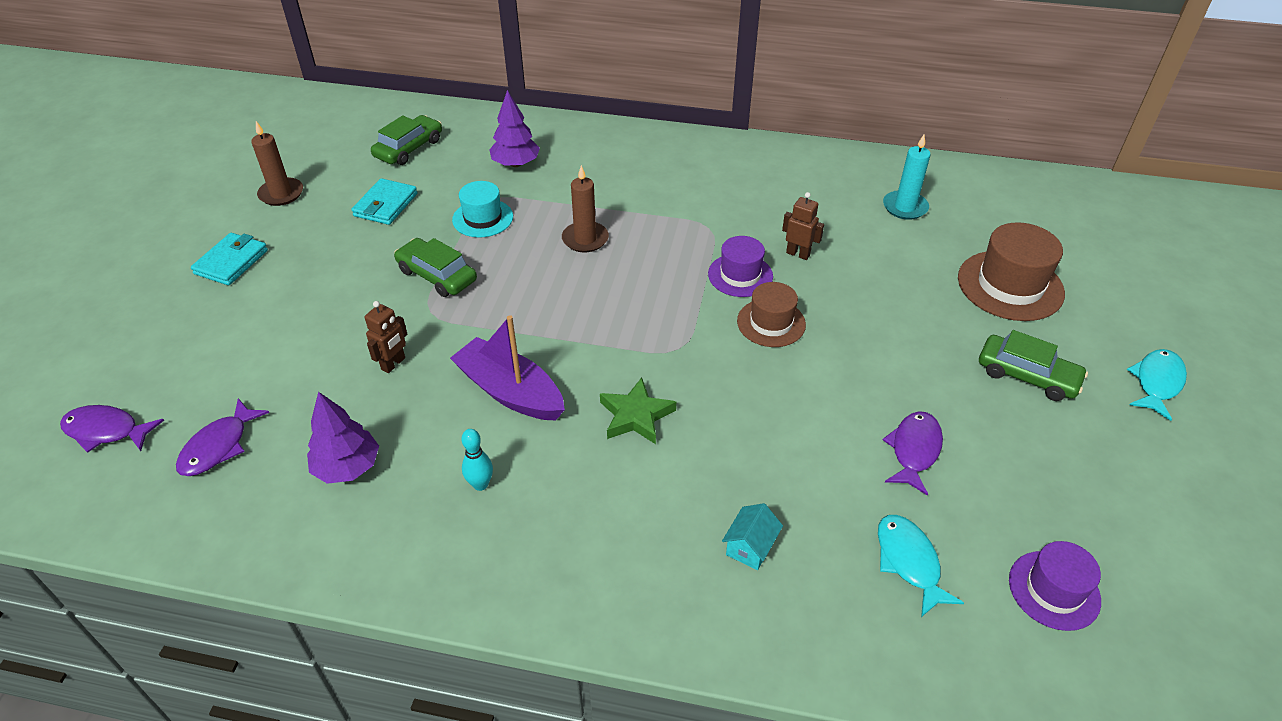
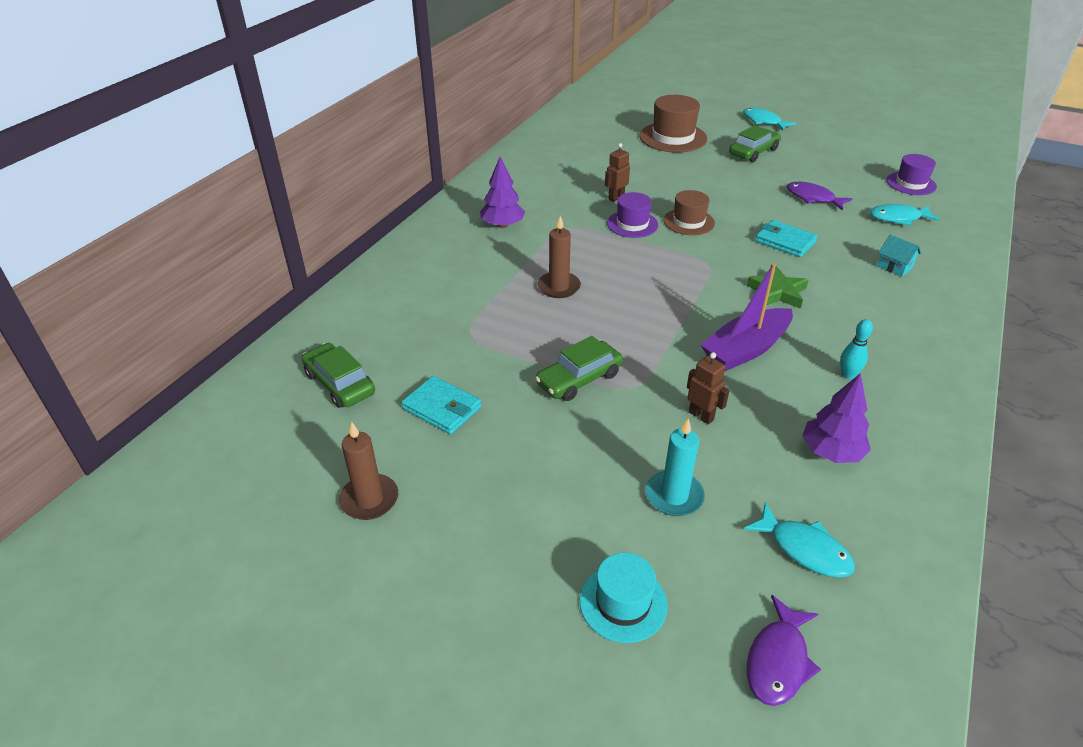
camera: 75 degrees left, 5 degrees down
purple fish [176,398,269,476] -> turquoise fish [744,502,855,578]
turquoise wallet [191,233,268,285] -> turquoise wallet moved to [755,220,818,257]
turquoise hat [452,181,513,238] -> turquoise hat moved to [580,553,668,643]
purple tree [489,90,540,167] -> purple tree moved to [480,157,525,228]
turquoise candle [883,135,931,220] -> turquoise candle moved to [646,418,705,516]

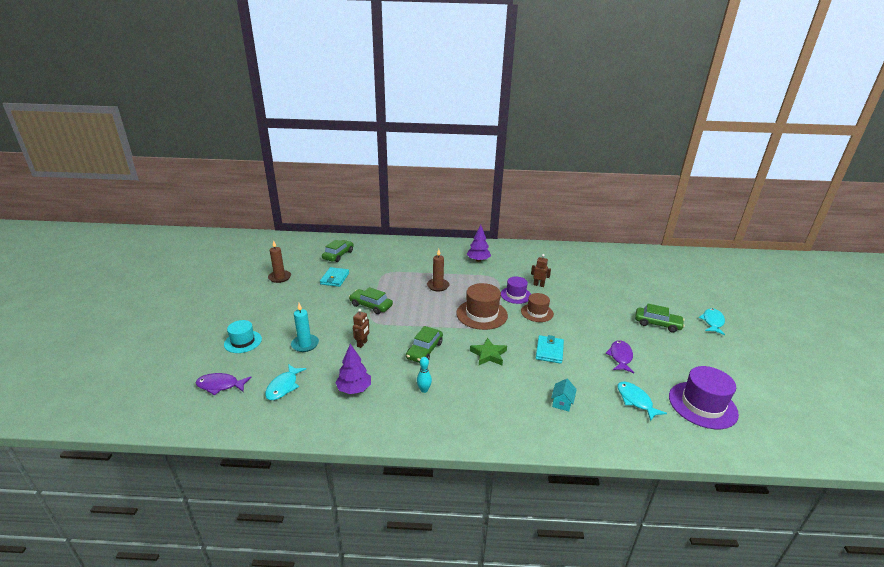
camera: 65 degrees right, 10 degrees down
brown hat [639,95,707,153] -> brown hat moved to [456,283,508,330]
purple boat [701,263,793,371] -> green car [406,326,443,363]
purple hat [886,154,937,195] -> purple hat [669,366,739,429], size x1.57

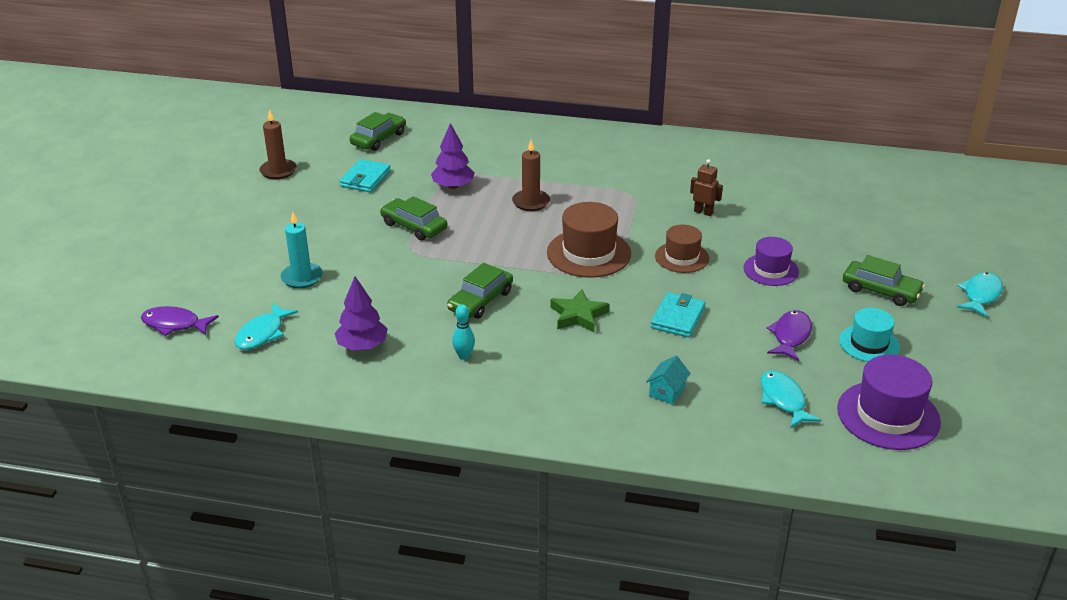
camera: 10 degrees right, 5 degrees up
turquoise hat [224,320,262,353] -> turquoise hat moved to [839,308,900,362]
brown robot [353,309,369,348] -> none
purple tree [467,225,491,262] -> purple tree moved to [431,123,475,189]
purple hat [501,277,531,304] -> purple hat moved to [743,237,799,286]

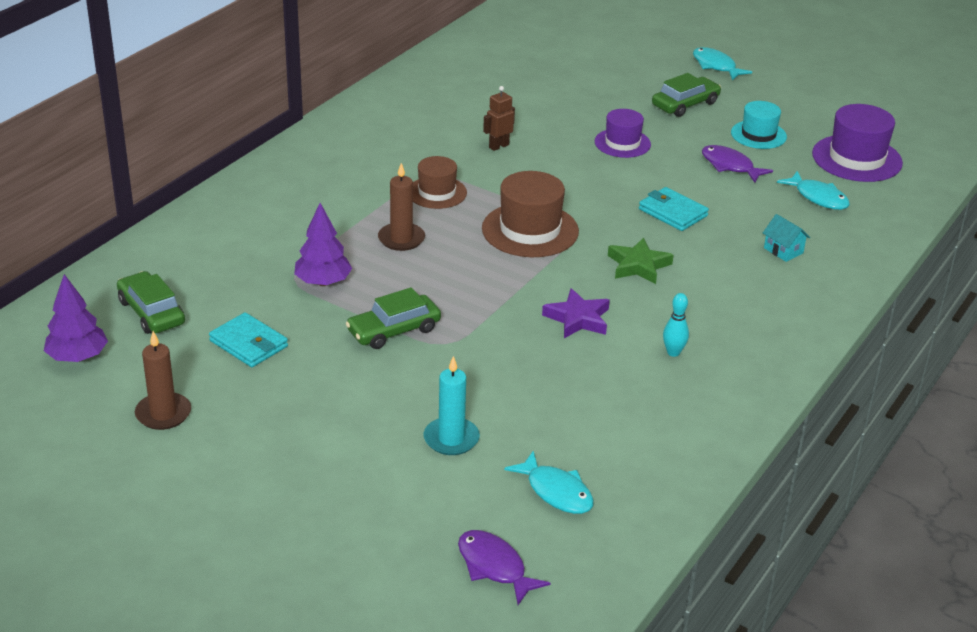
camera: 70 degrees left, 0 degrees up
purple fish [141,306,219,336] -> purple fish turned 105 degrees clockwise [458,530,551,605]
purple tree [335,276,388,350] -> purple tree moved to [44,274,108,362]
green car [447,263,513,319] -> purple star [542,288,610,338]
brown hat [655,225,709,273] -> brown hat moved to [413,156,467,209]
turquoise fish [761,370,821,428] -> turquoise fish turned 135 degrees counterclockwise [777,171,850,210]

